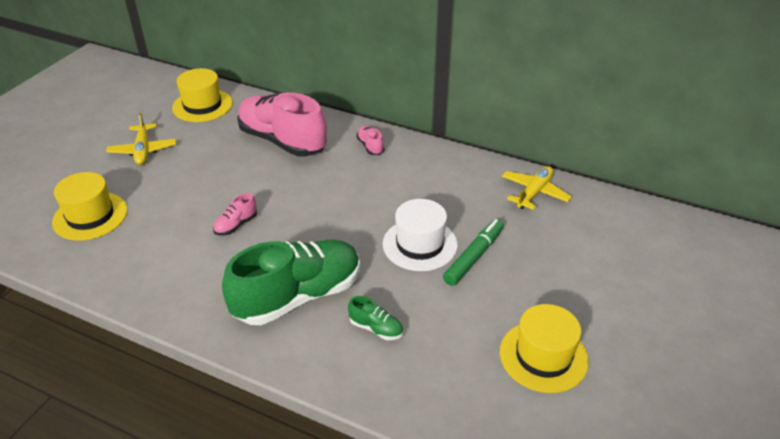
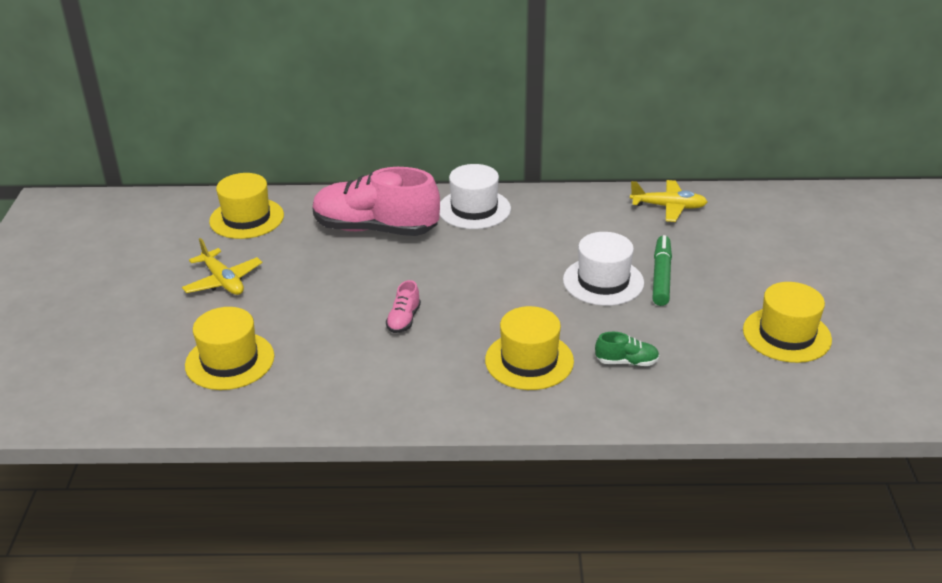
camera: 25 degrees left, 5 degrees down
green shoe [222,240,360,325] -> yellow hat [485,306,574,390]
pink shoe [356,125,384,155] -> white hat [440,164,511,229]
yellow plane [502,166,572,210] -> yellow plane turned 90 degrees clockwise [630,180,708,222]

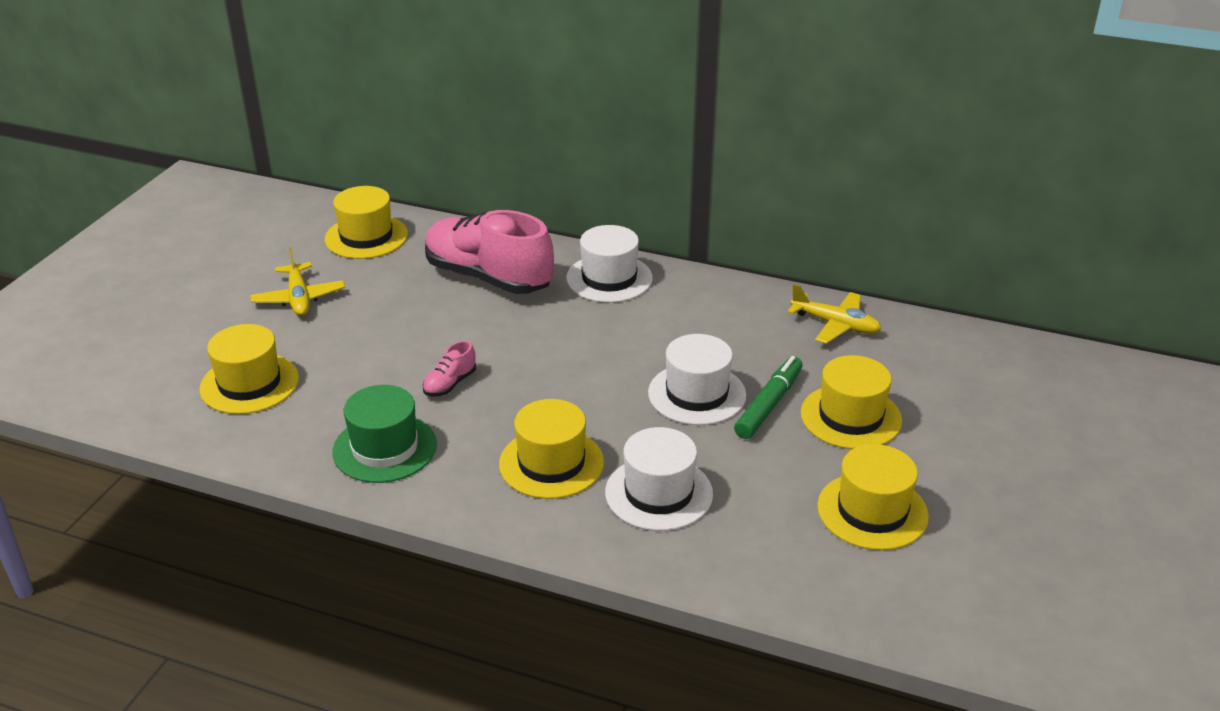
camera: 20 degrees right, 0 degrees up
green shoe [595,332,660,366] -> white hat [605,427,713,531]
none -> green hat [332,385,437,483]
none -> yellow hat [801,355,902,449]

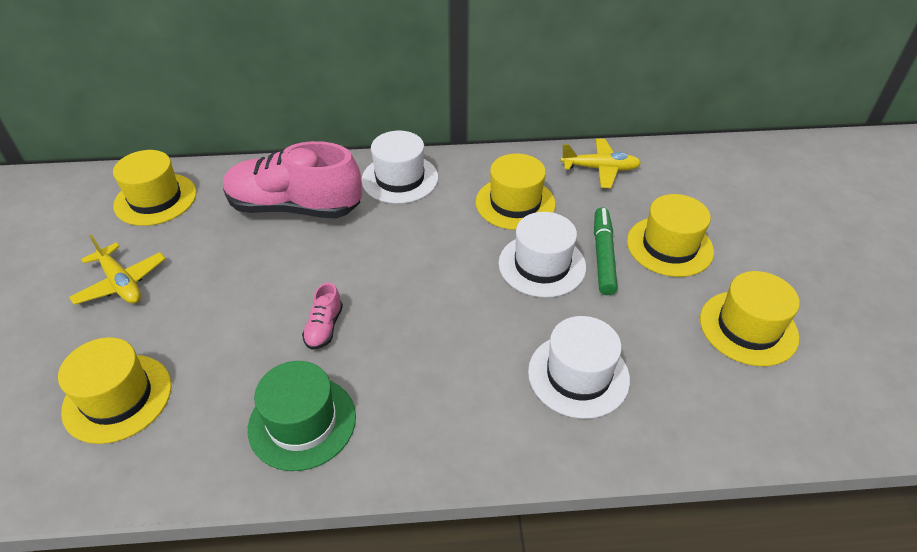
camera: 25 degrees left, 10 degrees up
yellow hat [499,399,604,499] -> yellow hat moved to [476,153,556,230]

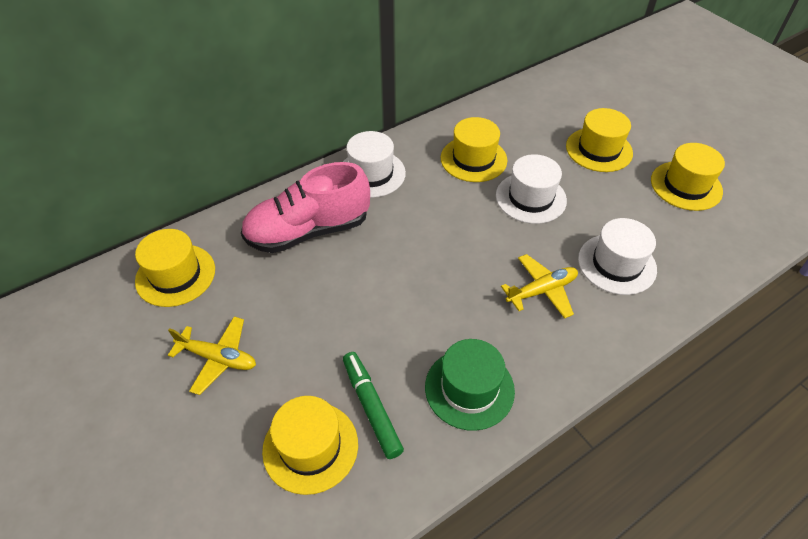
camera: 30 degrees left, 5 degrees up
pink shoe [302,282,343,350] -> none
yellow plane [561,138,641,188] -> yellow plane moved to [501,254,578,319]
green marker [594,207,618,295] -> green marker moved to [343,352,404,459]

